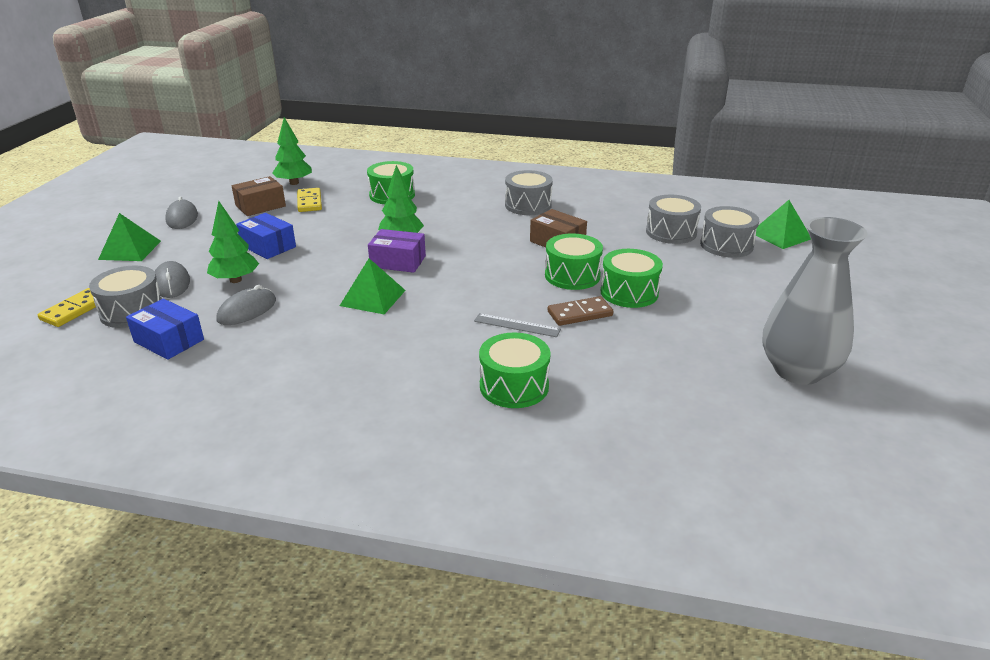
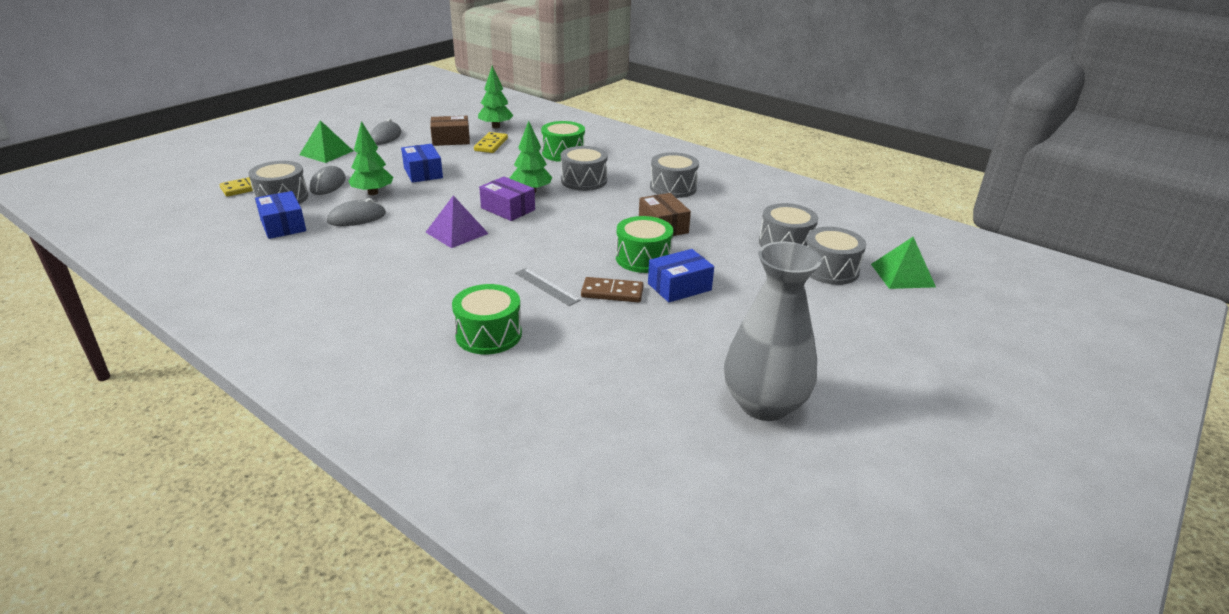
camera: 25 degrees right, 0 degrees up
green pyramid [340,258,406,314] -> purple pyramid [426,195,489,248]
green drum [601,249,663,308] -> blue box [648,249,714,302]
none -> grey drum [561,146,608,191]

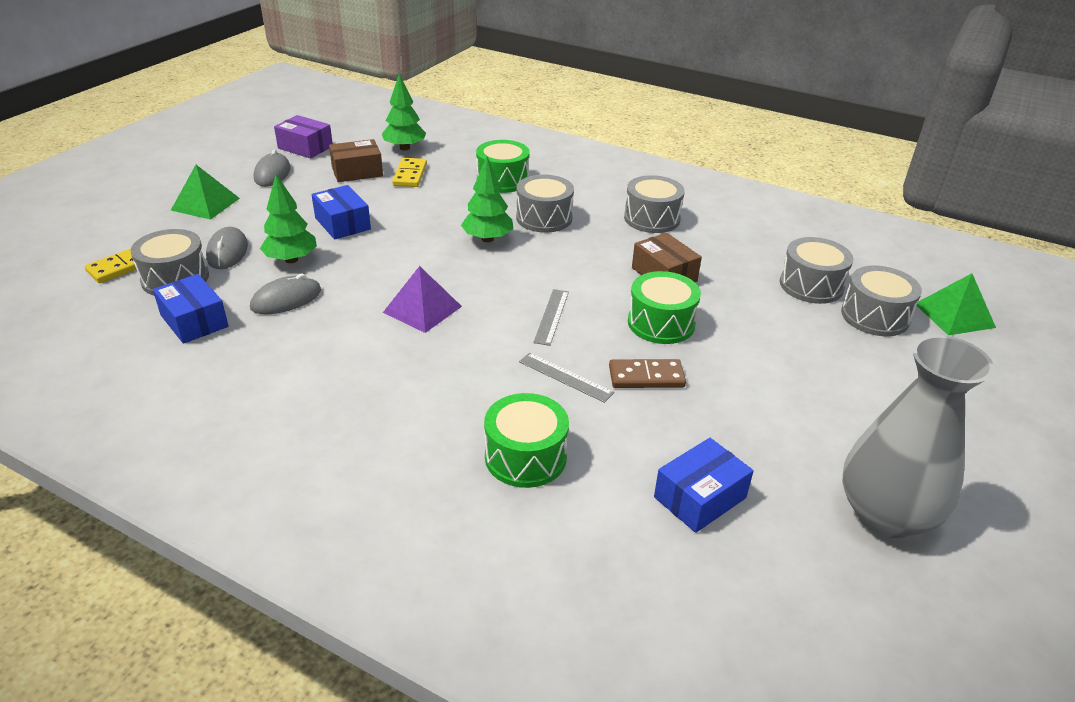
camera: 10 degrees left, 5 degrees up
purple box [479,177,535,221] -> purple box moved to [274,115,333,158]
blue box [648,249,714,302] -> blue box moved to [654,438,754,533]
none -> grey ruler [533,289,569,346]

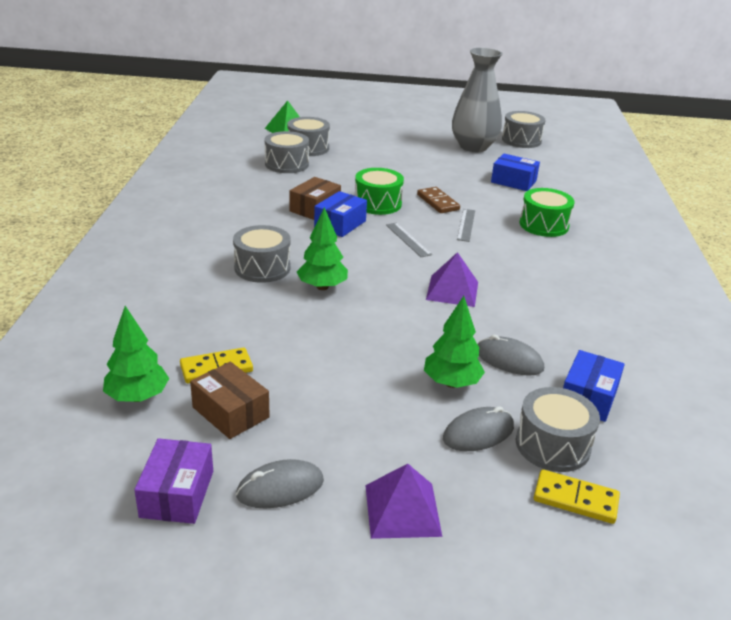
camera: 115 degrees left, 5 degrees down
green pyramid [171,165,240,220] -> purple pyramid [365,464,442,539]
blue box [312,185,371,239] -> blue box moved to [314,191,367,237]
green drum [476,140,530,193] -> none
grey ruler [533,289,569,346] -> grey ruler turned 75 degrees clockwise [386,222,432,257]
grey drum [624,175,685,233] -> grey drum moved to [502,111,545,148]

